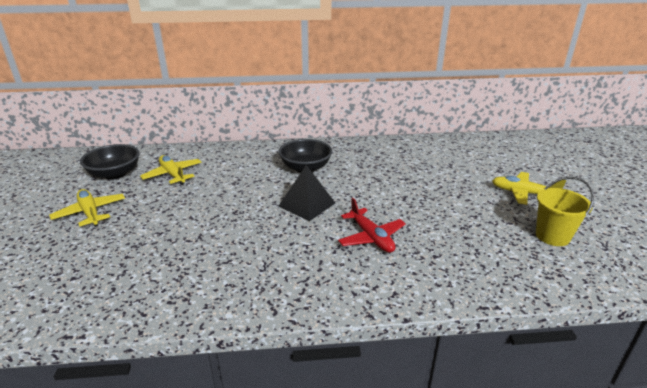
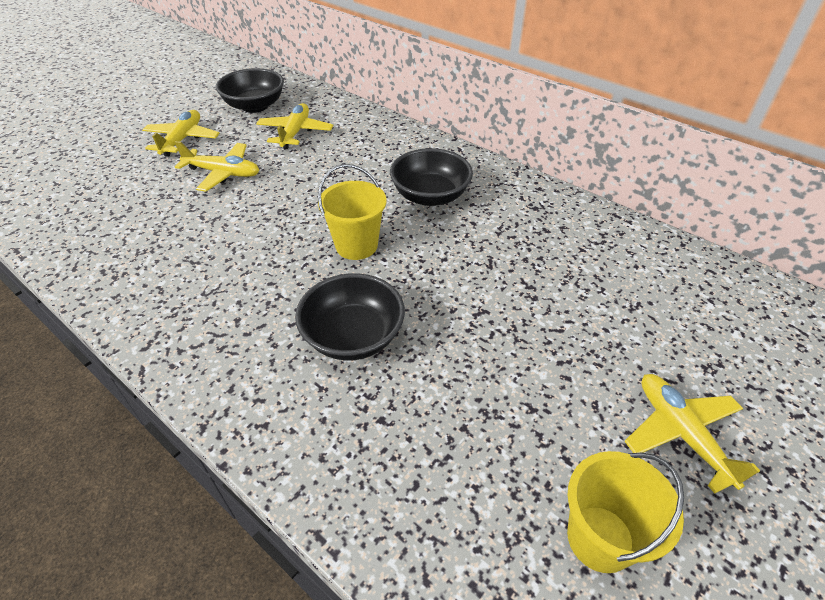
camera: 45 degrees right, 15 degrees up
black pyramid [278,165,335,221] -> yellow bucket [318,164,386,260]
red plane [338,198,406,253] -> black bowl [295,273,405,361]
none -> yellow plane [175,141,259,192]

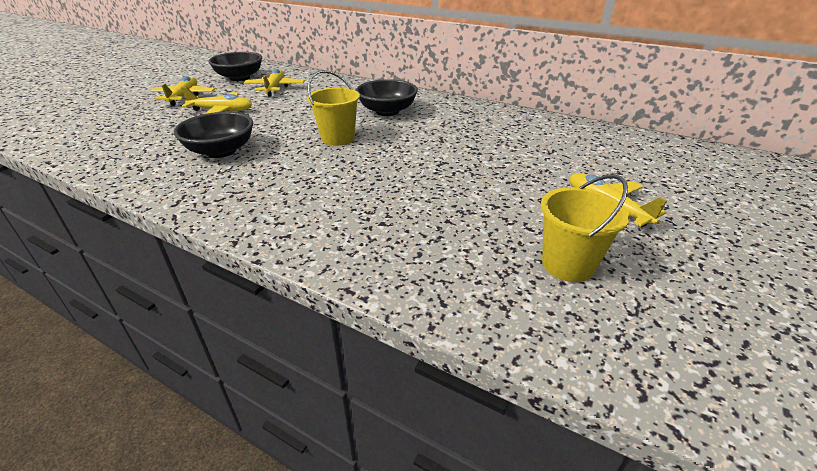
camera: 10 degrees left, 10 degrees down
black bowl [295,273,405,361] -> black bowl moved to [174,112,253,158]

